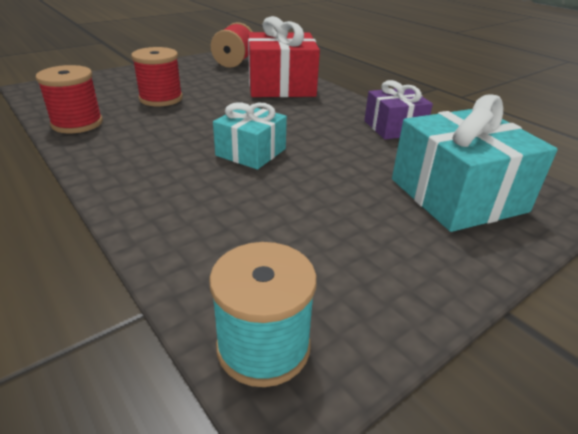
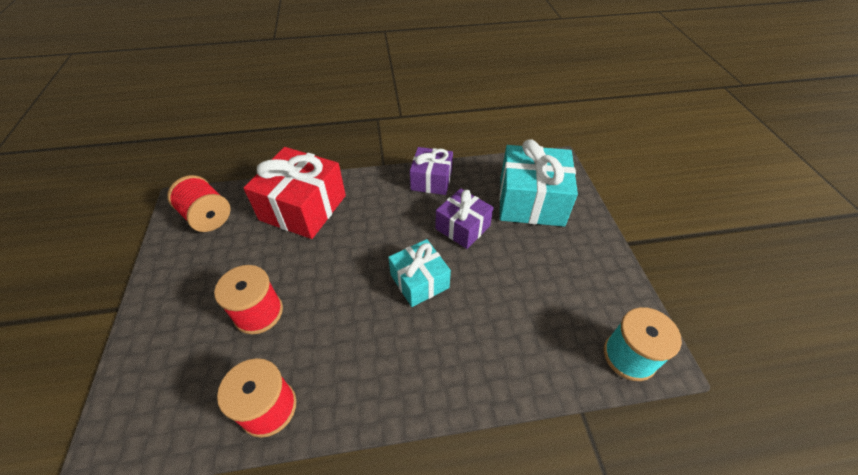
camera: 60 degrees left, 15 degrees up
none -> purple gift [435,188,494,249]

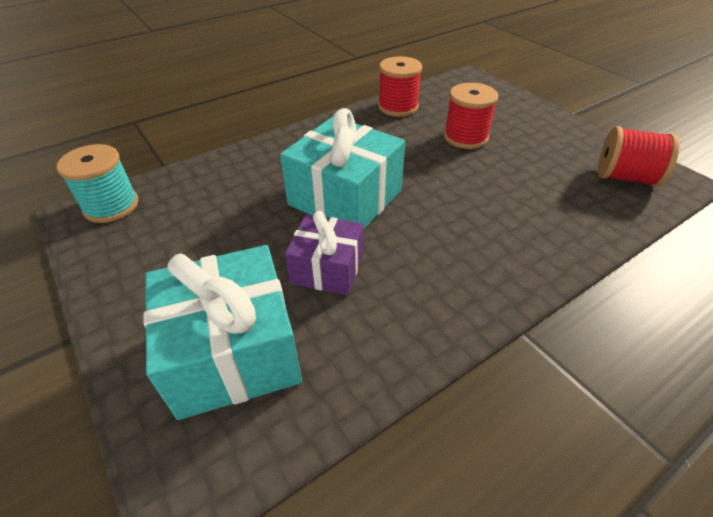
camera: 155 degrees right, 5 degrees down
red gift [243,147,346,239] -> none
turquoise gift [388,239,451,307] -> turquoise gift [280,108,405,230], size x1.65
purple gift [410,147,453,195] -> none

